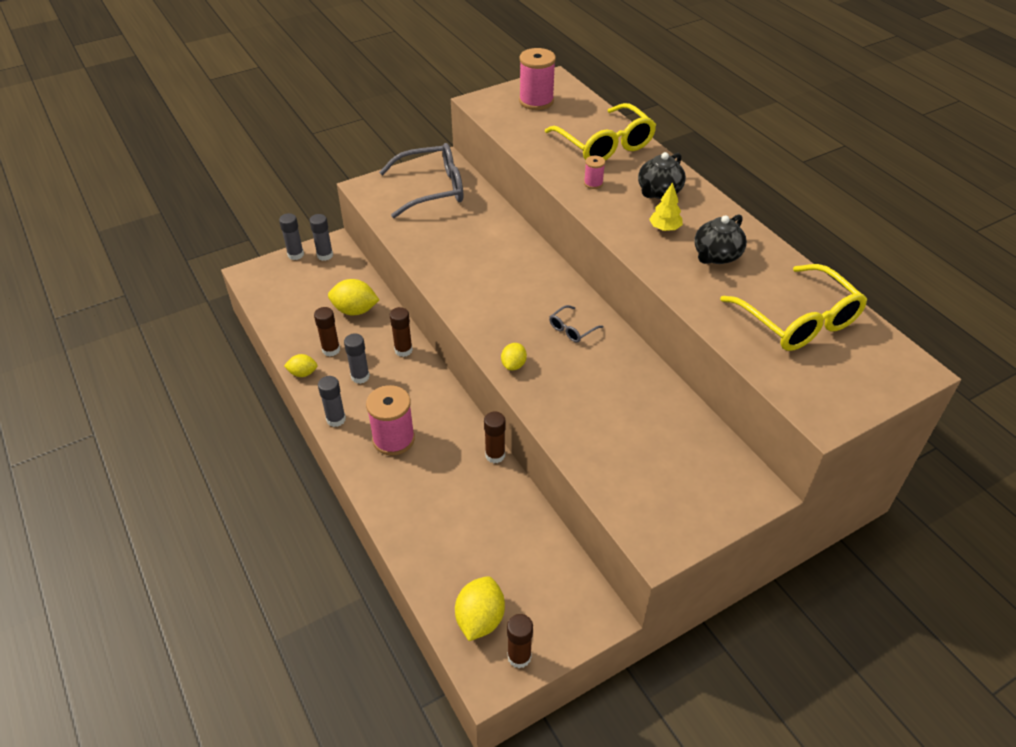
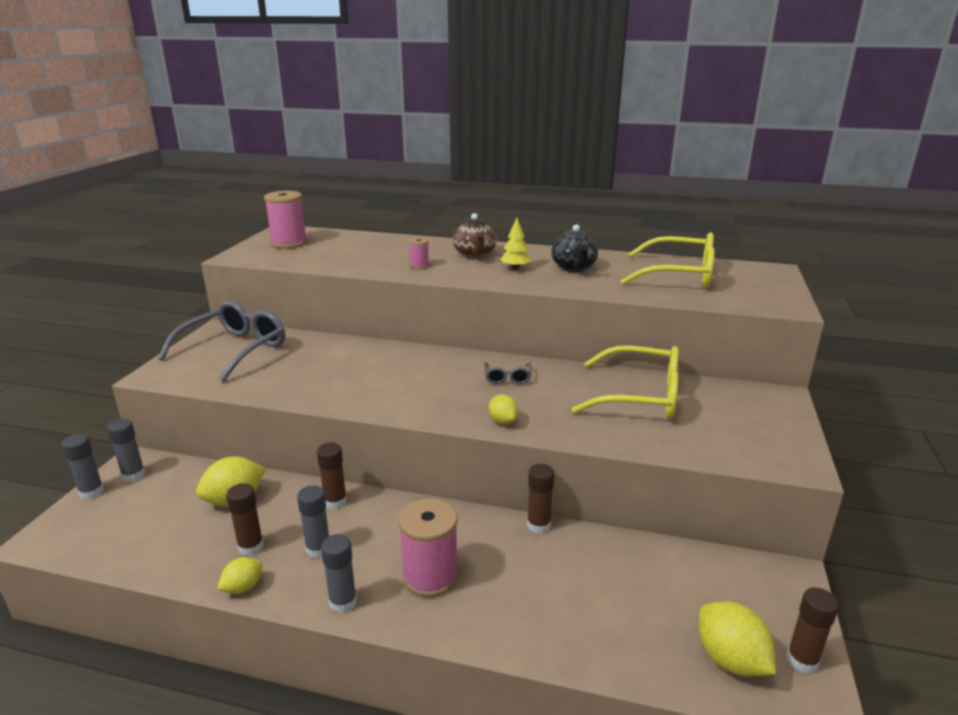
camera: 45 degrees left, 20 degrees down
yellow glasses [545,103,656,161] -> yellow glasses moved to [572,345,679,419]
black teapot [638,152,686,199] -> brown teapot [453,213,497,258]

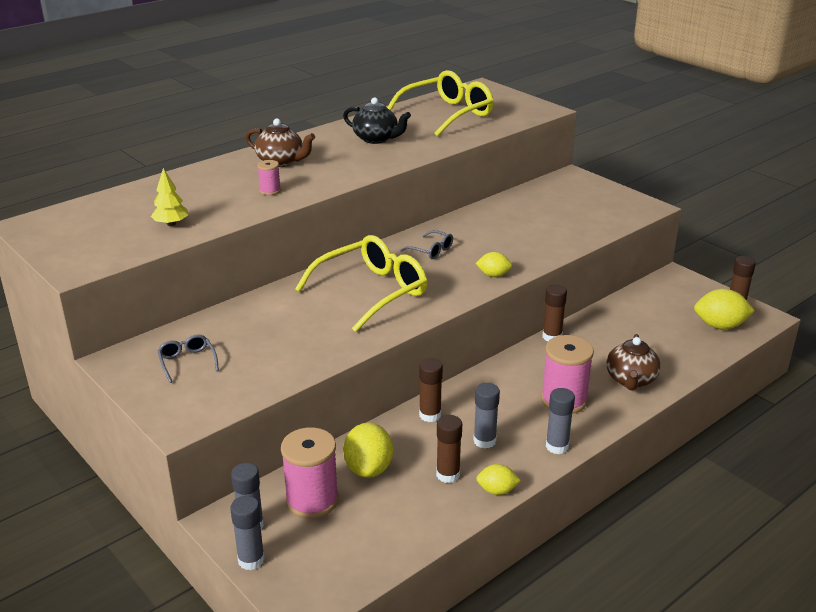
camera: 55 degrees left, 5 degrees up
grey glasses [158,301,285,382] -> grey glasses [157,334,219,383], size x0.44
yellow lemon [217,557,262,594] -> yellow lemon turned 75 degrees counterclockwise [476,464,521,495]
pink spool [264,191,307,249] -> pink spool moved to [281,427,339,518]
yellow tree [500,218,531,270] -> yellow tree moved to [151,168,188,226]
yellow glasses [572,345,679,419] -> yellow glasses moved to [295,235,427,332]
none -> brown teapot [606,334,661,390]

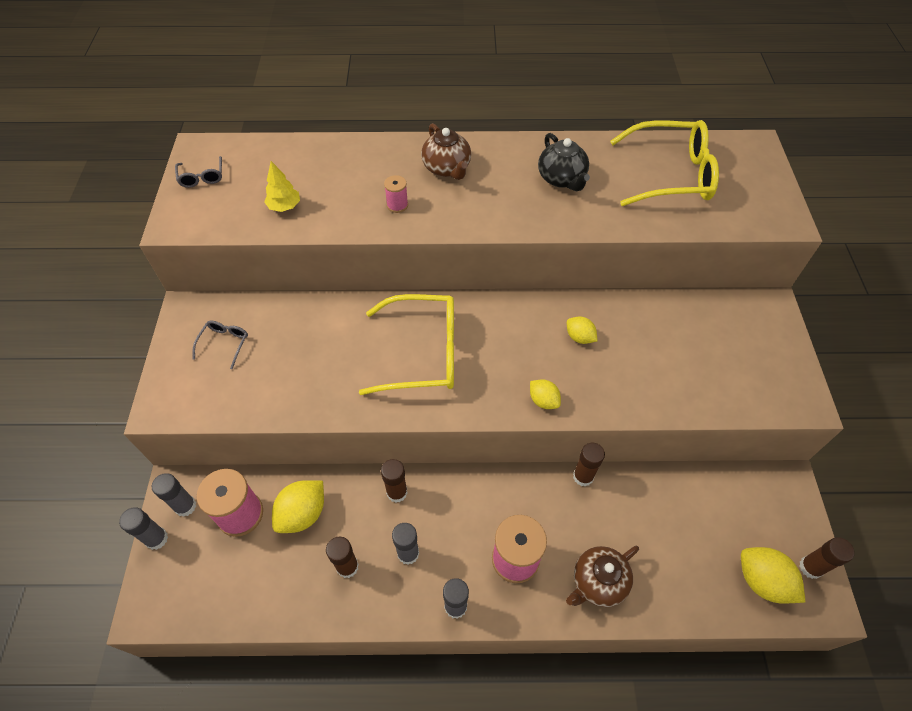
camera: 40 degrees right, 25 degrees up
grey glasses [400,230,453,259] -> grey glasses moved to [175,156,222,188]
yellow lemon [476,464,521,495] -> yellow lemon moved to [567,316,597,344]

